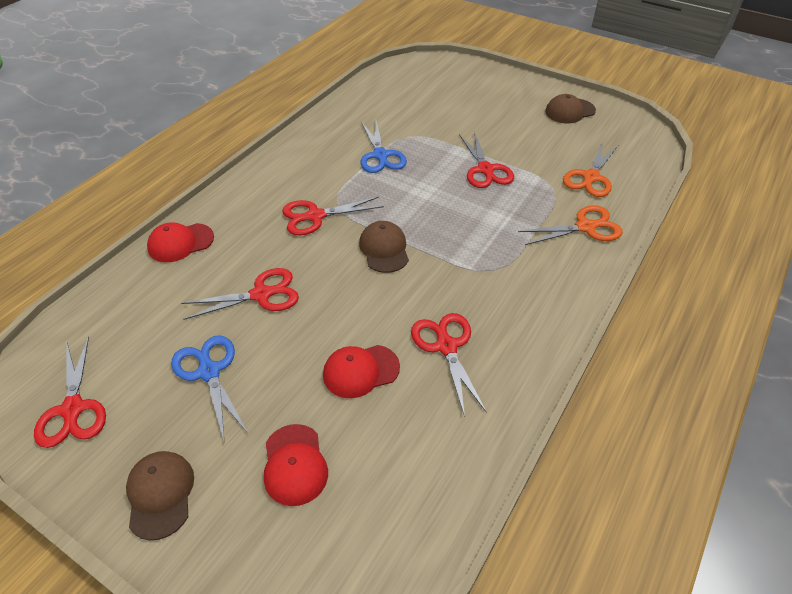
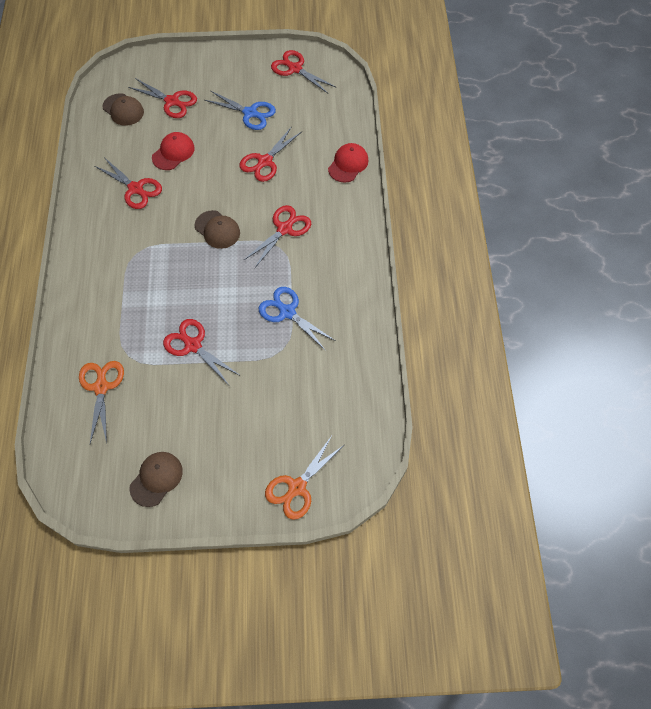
camera: 145 degrees right, 15 degrees up
brown cap [126,451,194,540] -> brown cap moved to [103,93,144,126]
red cap [264,424,328,506] -> red scissors [128,78,197,118]
orange scissors [518,205,623,245] -> orange scissors moved to [265,436,344,520]

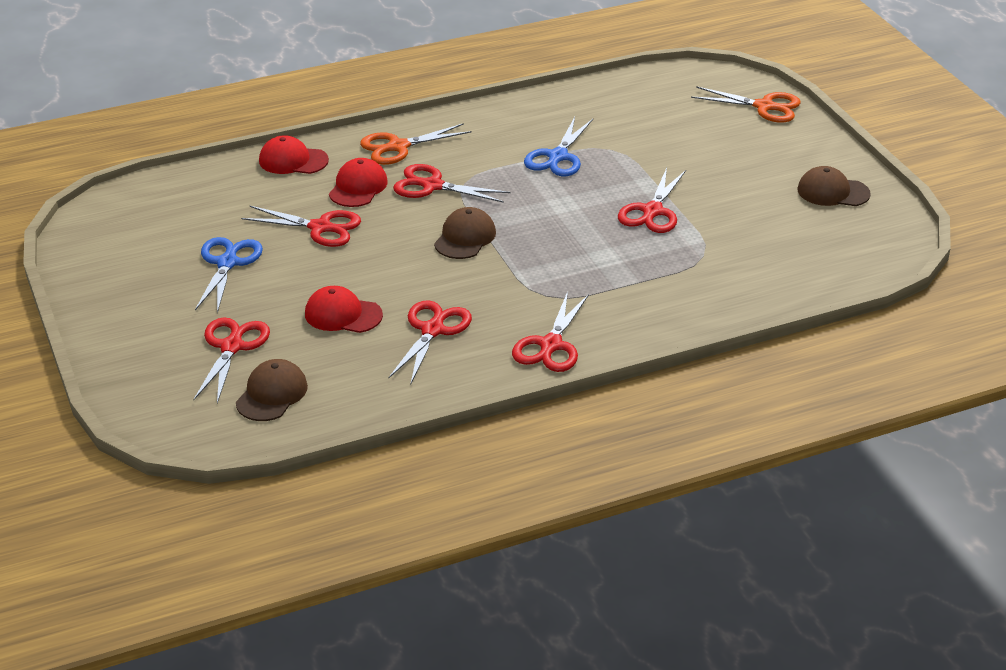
camera: 110 degrees left, 25 degrees down
orange scissors [79,361,124,443] -> orange scissors moved to [360,123,472,165]
red scissors [271,50,337,93] -> red scissors moved to [512,291,589,372]
none -> red cap [329,158,388,207]

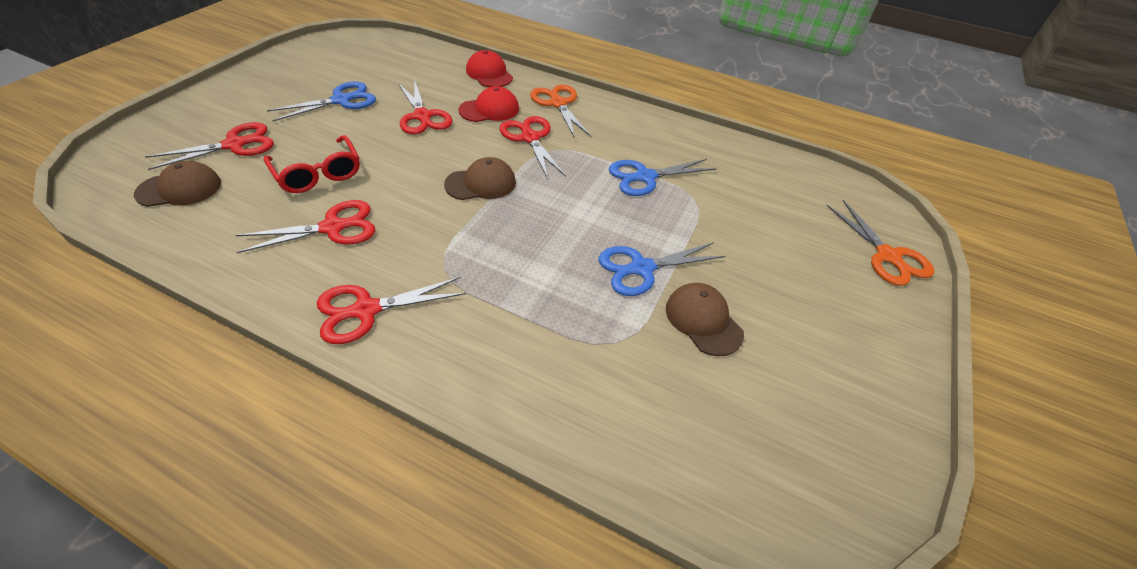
camera: 45 degrees right, 10 degrees up
red cap [305,286,383,333] -> red glasses [264,135,360,193]
orange scissors [360,123,472,165] -> orange scissors turned 45 degrees clockwise [530,85,591,138]
red scissors [618,168,686,233] -> blue scissors [598,242,725,296]
brown cap [798,166,871,206] -> brown cap moved to [666,283,744,356]

